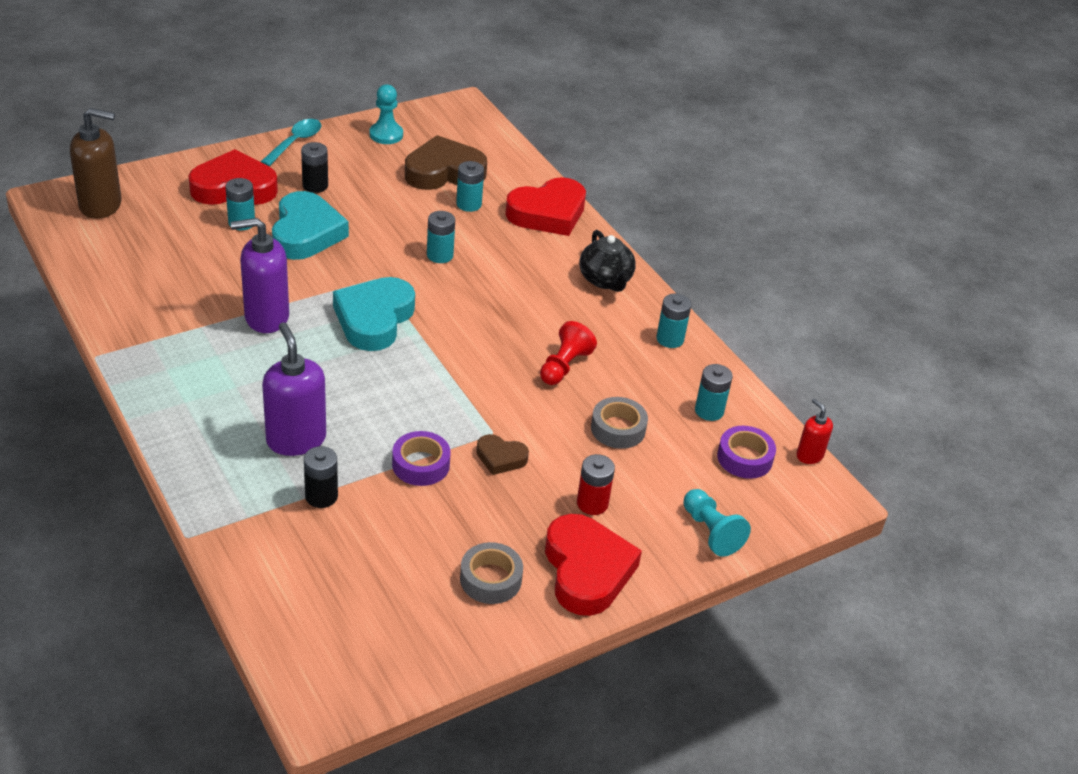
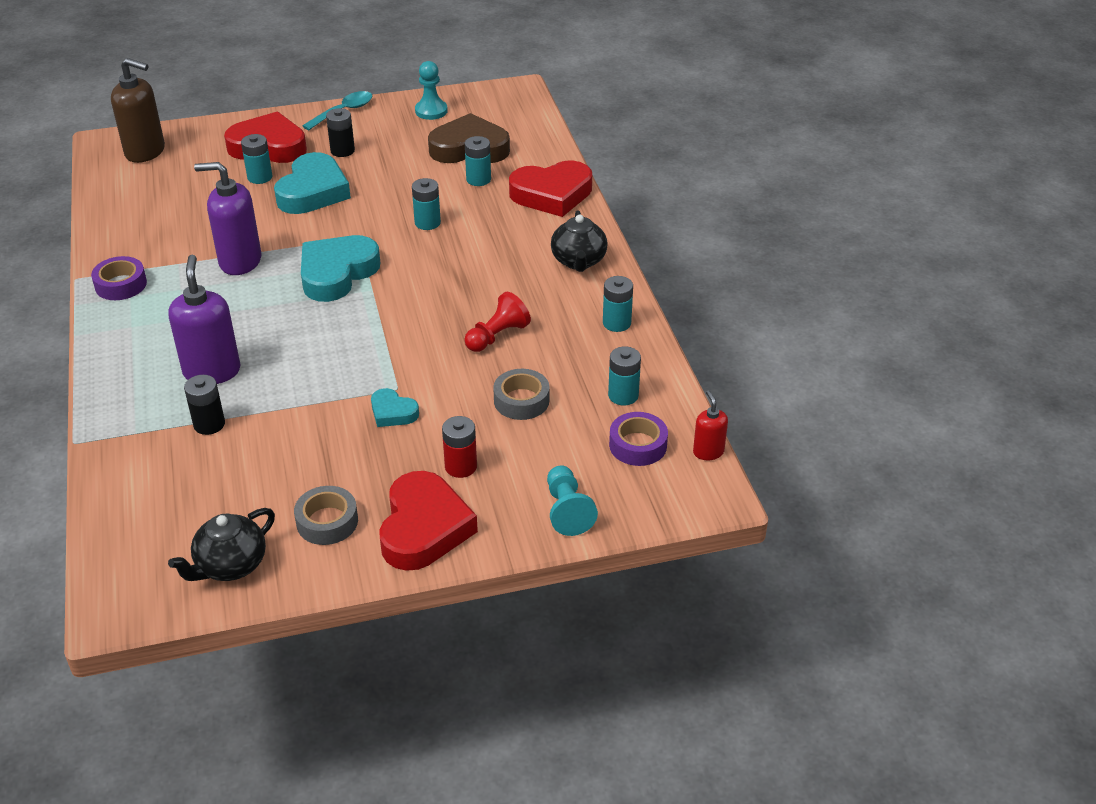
camera: 20 degrees right, 0 degrees up
purple tape [392,431,451,486] -> purple tape moved to [91,256,147,300]
brown heart [476,434,529,475] -> turquoise heart [371,388,419,427]
none -> black teapot [168,508,275,581]

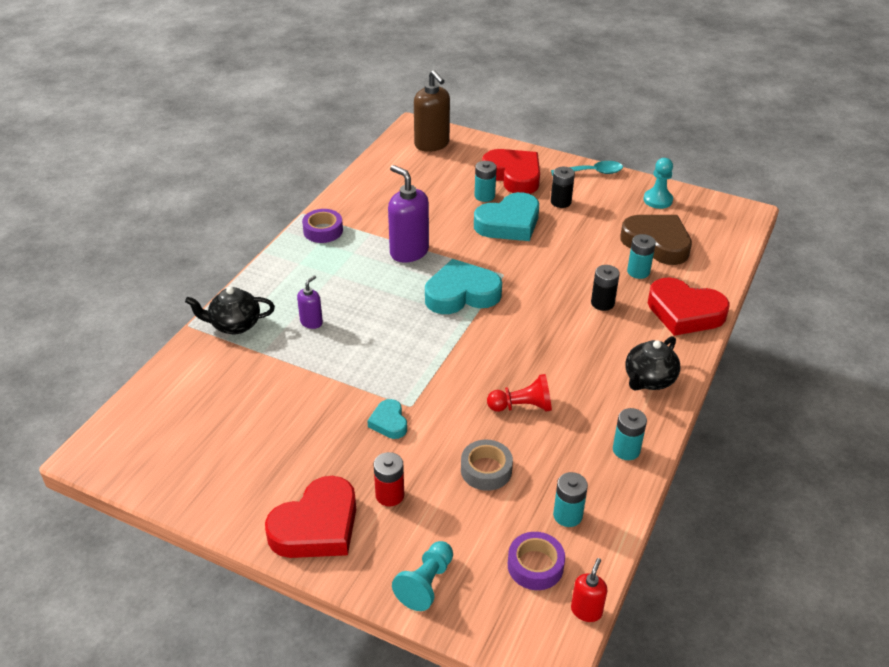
camera: 40 degrees right, 0 degrees up
purple soap dispenser [168,255,240,384] -> purple soap dispenser [297,275,323,329], size x0.52
black teapot [168,508,275,581] -> black teapot moved to [185,287,275,334]
black battery [184,375,225,435] -> black battery moved to [591,265,620,311]
grey tape [294,486,358,545] -> none
turquoise battery [412,178,441,230] -> none

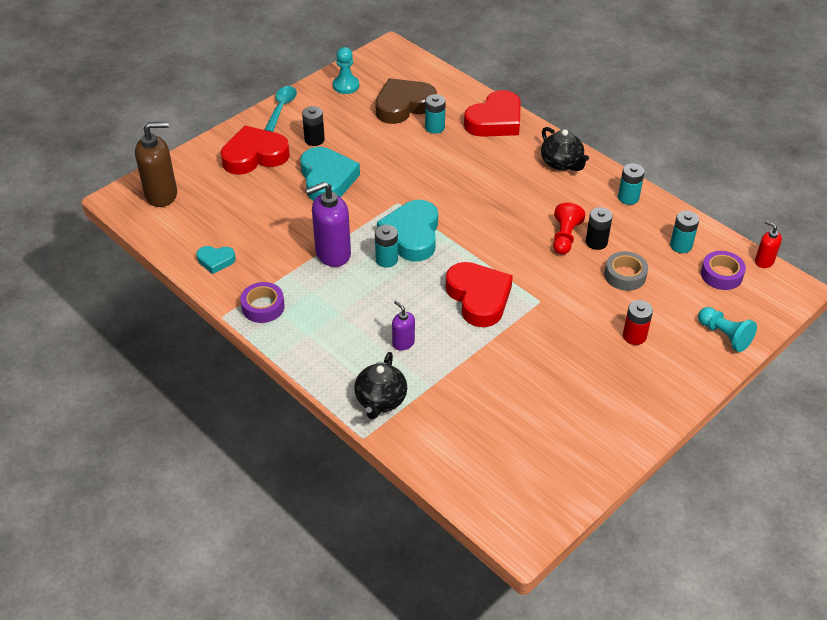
camera: 70 degrees left, 5 degrees up
red heart [265,476,356,558] -> red heart moved to [446,262,513,327]
turquoise heart [367,399,407,439] -> turquoise heart moved to [197,246,236,274]
turquoise battery [475,161,497,202] -> turquoise battery moved to [375,225,398,268]
black battery [591,265,620,311] -> black battery moved to [586,207,613,250]

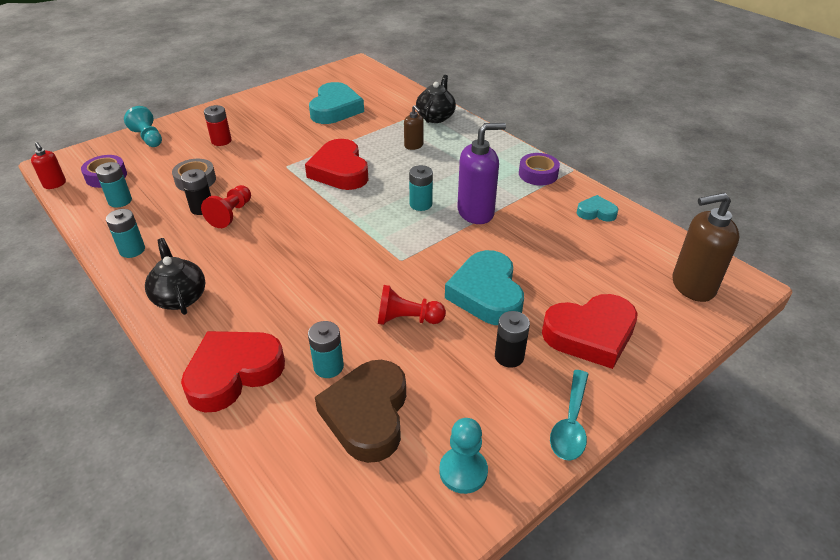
camera: 175 degrees left, 5 degrees down
brown heart [375,78,437,124] -> brown heart turned 120 degrees clockwise [315,360,406,463]
turquoise heart [377,200,438,262] -> turquoise heart moved to [309,82,364,124]
purple soap dispenser [392,301,415,350] -> brown soap dispenser [404,105,424,150]
none -> red pawn [378,285,446,325]

